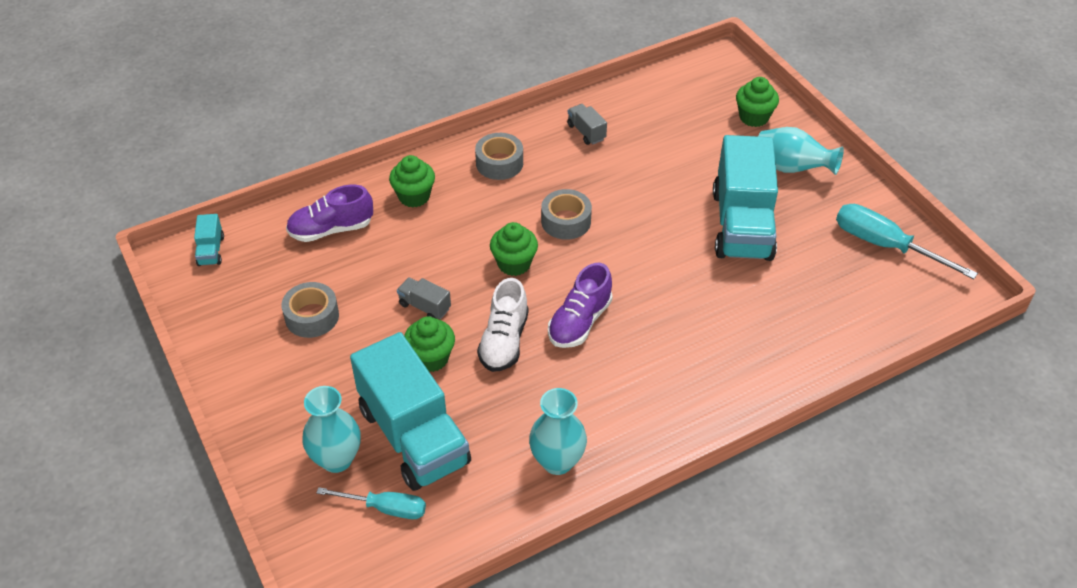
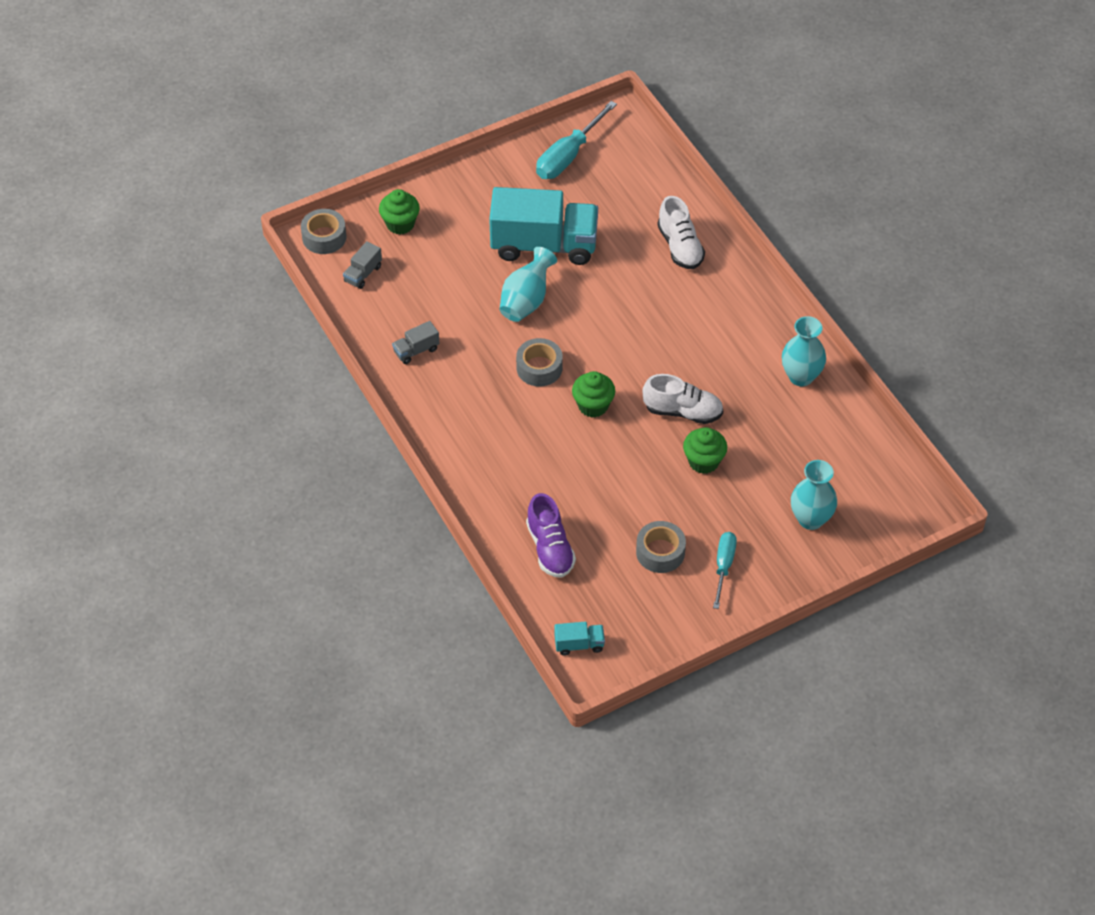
camera: 90 degrees left, 5 degrees up
turquoise screwdriver [316,487,426,519] -> turquoise screwdriver moved to [713,532,737,609]
turquoise truck [350,332,471,491] -> none
green cupcake [389,155,435,208] -> none
grey truck [397,277,451,319] -> grey truck moved to [343,241,382,289]
grey tape [475,133,523,180] -> grey tape moved to [301,209,346,254]
purple shoe [548,263,613,348] -> none
turquoise vase [758,127,844,175] -> turquoise vase moved to [500,247,557,322]
none -> white shoe [657,196,705,269]

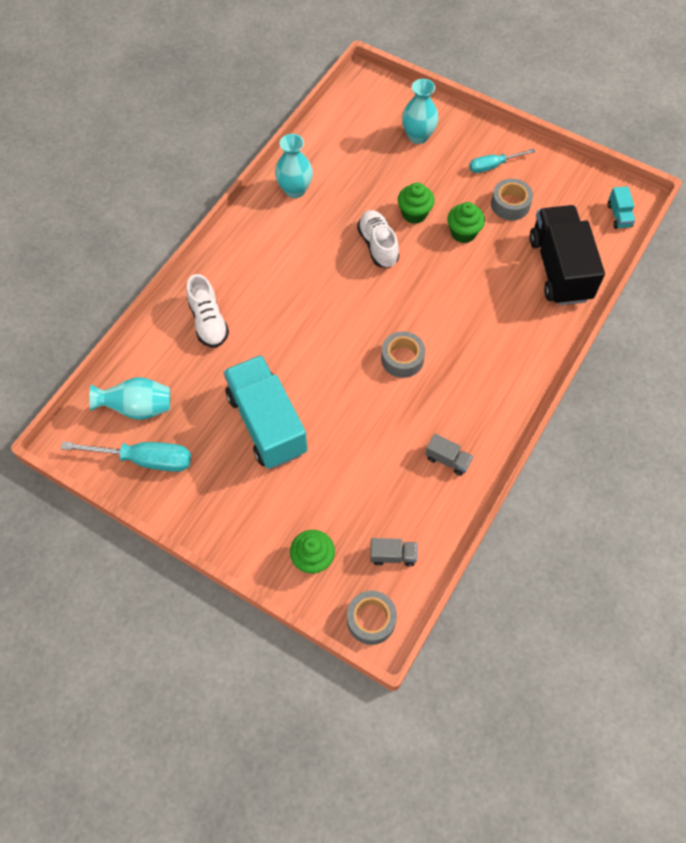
camera: 120 degrees left, 10 degrees up
turquoise vase [500,247,557,322] -> turquoise vase moved to [89,377,170,420]
purple shoe [526,493,576,578] -> black truck [530,205,605,305]
turquoise truck [554,622,605,656] -> turquoise truck turned 150 degrees counterclockwise [608,186,635,229]
green cupcake [572,371,615,418] -> green cupcake moved to [448,202,485,243]
white shoe [657,196,705,269] -> white shoe turned 120 degrees clockwise [186,274,229,348]

